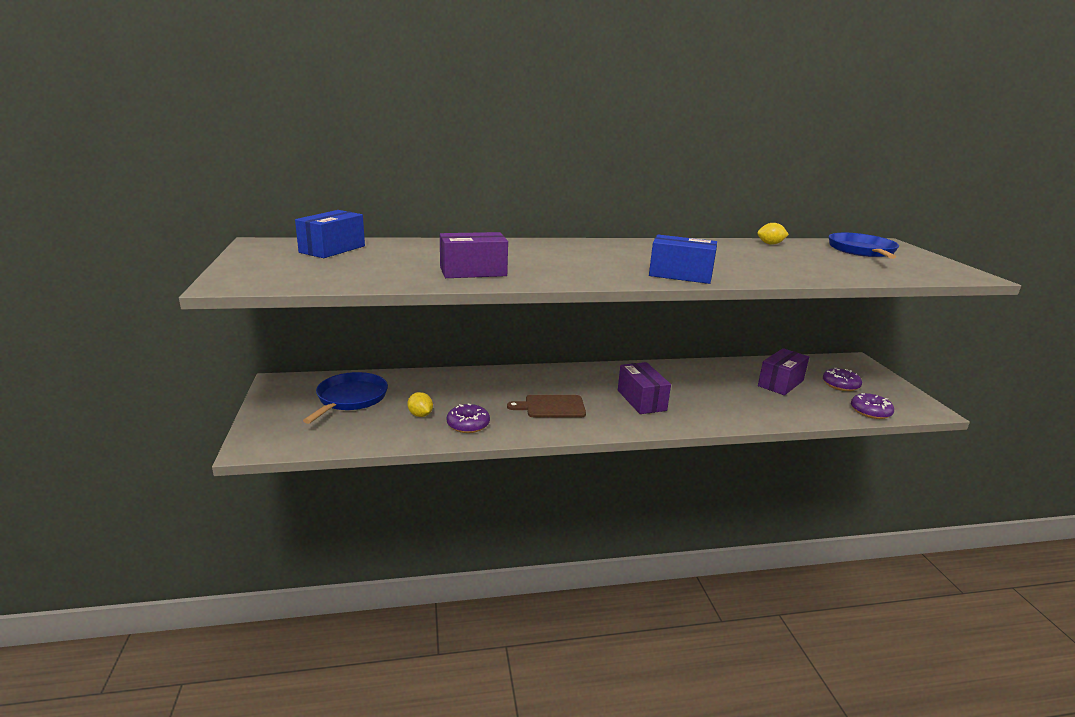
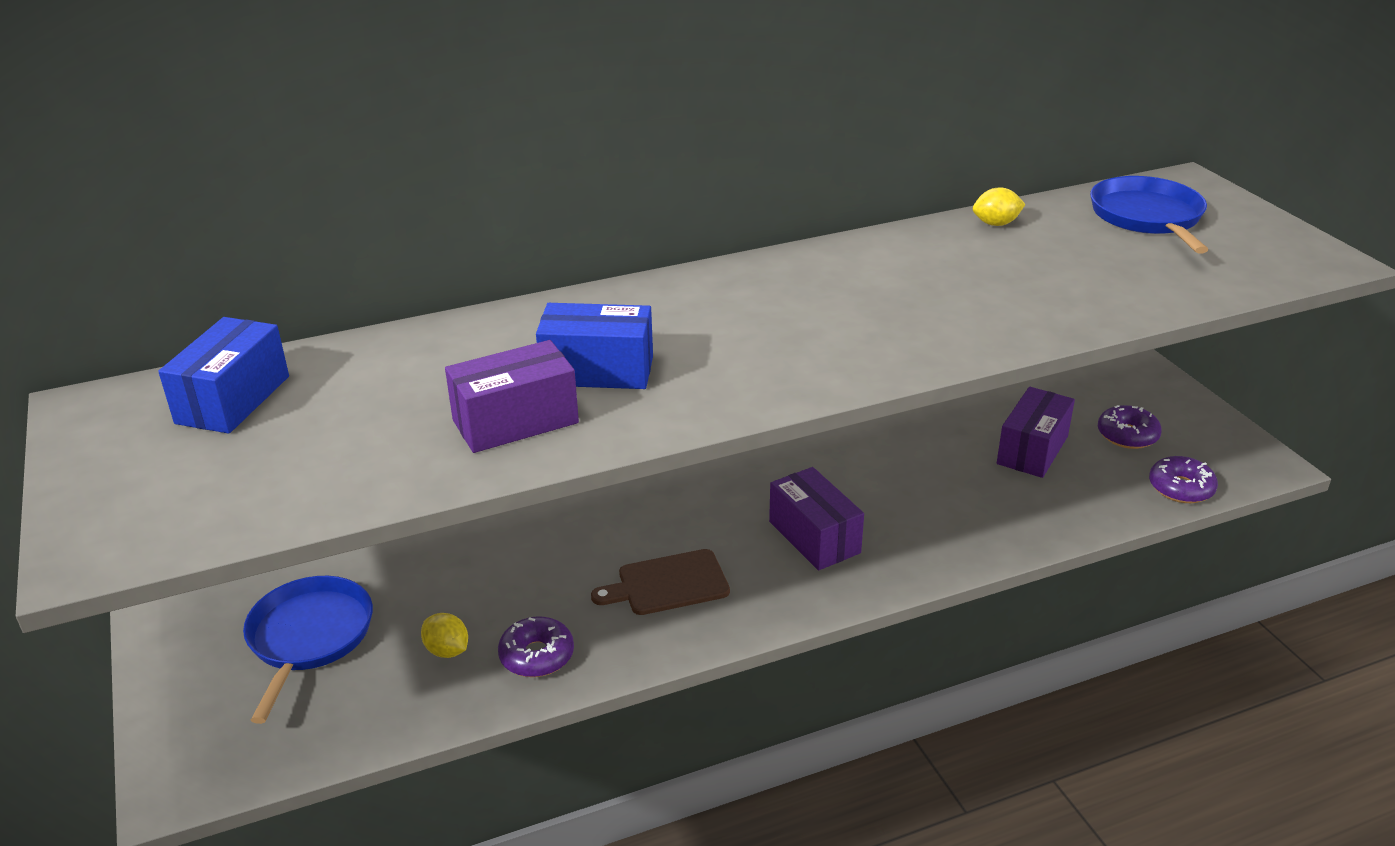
camera: 10 degrees left, 10 degrees up
blue box [649,235,717,284] -> blue box moved to [536,303,653,389]

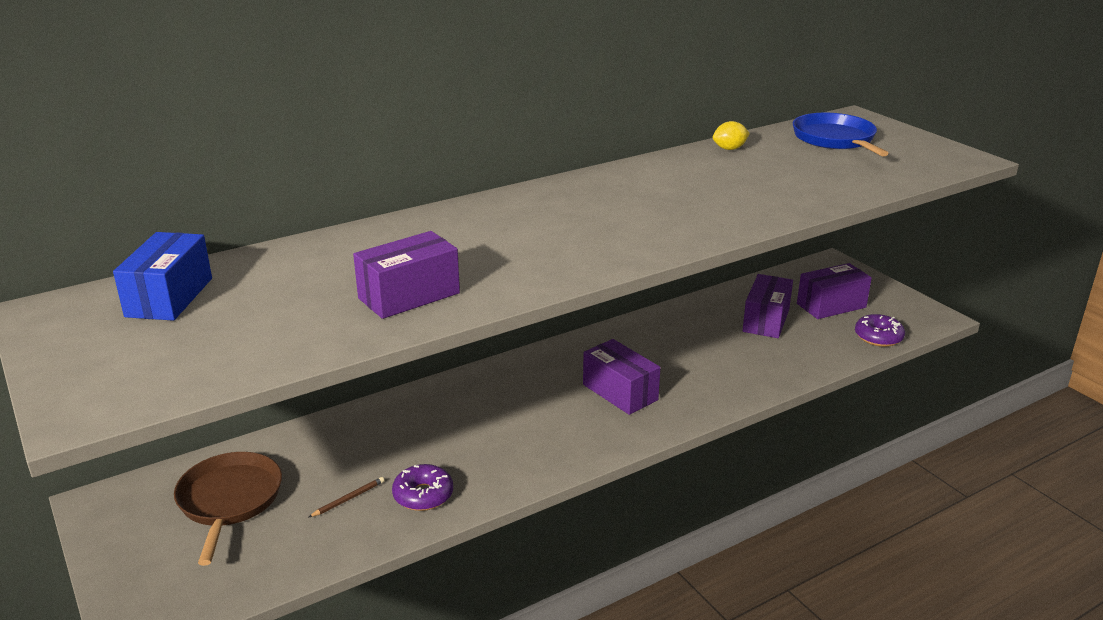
camera: 10 degrees left, 5 degrees down
blue pan [243,576,373,724] -> brown pan [174,452,282,566]
yellow lemon [421,613,468,658] -> brown pencil [309,477,385,517]
blue box [536,303,653,389] -> none
brown cutting board [591,549,730,615] -> none
purple donut [1098,405,1162,449] -> purple box [797,263,872,319]

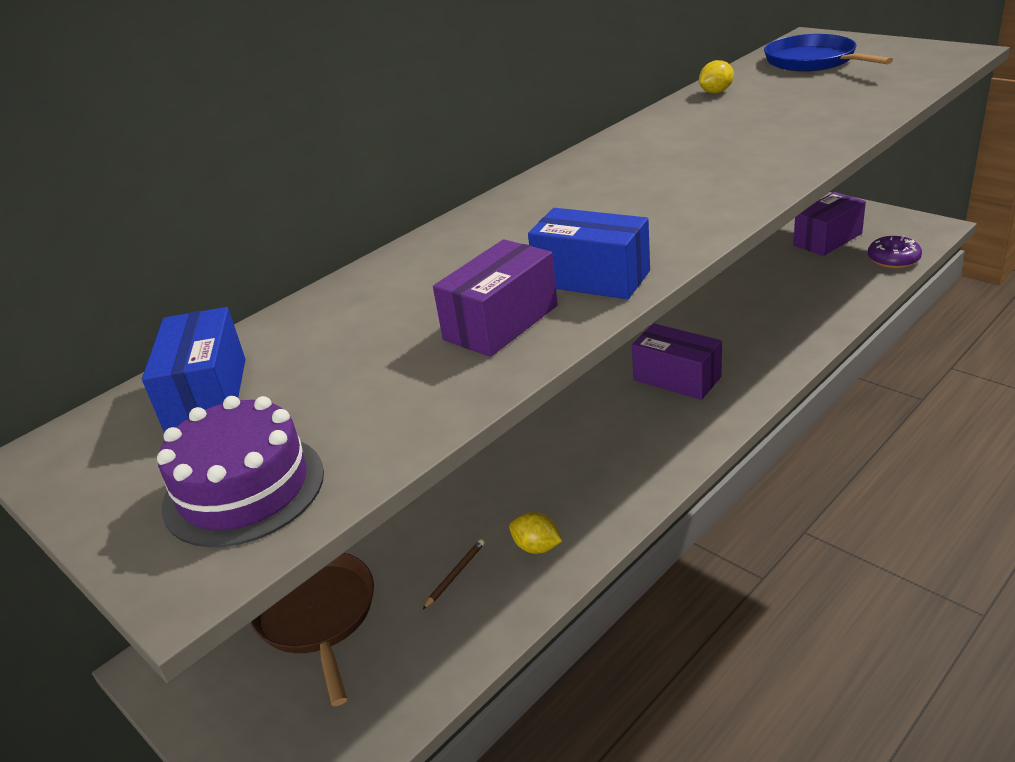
camera: 10 degrees left, 5 degrees up
purple donut [392,464,453,511] -> yellow lemon [509,512,562,554]
purple box [742,274,793,338] -> none
none -> purple cake [157,396,324,547]
none -> blue box [528,208,650,299]

